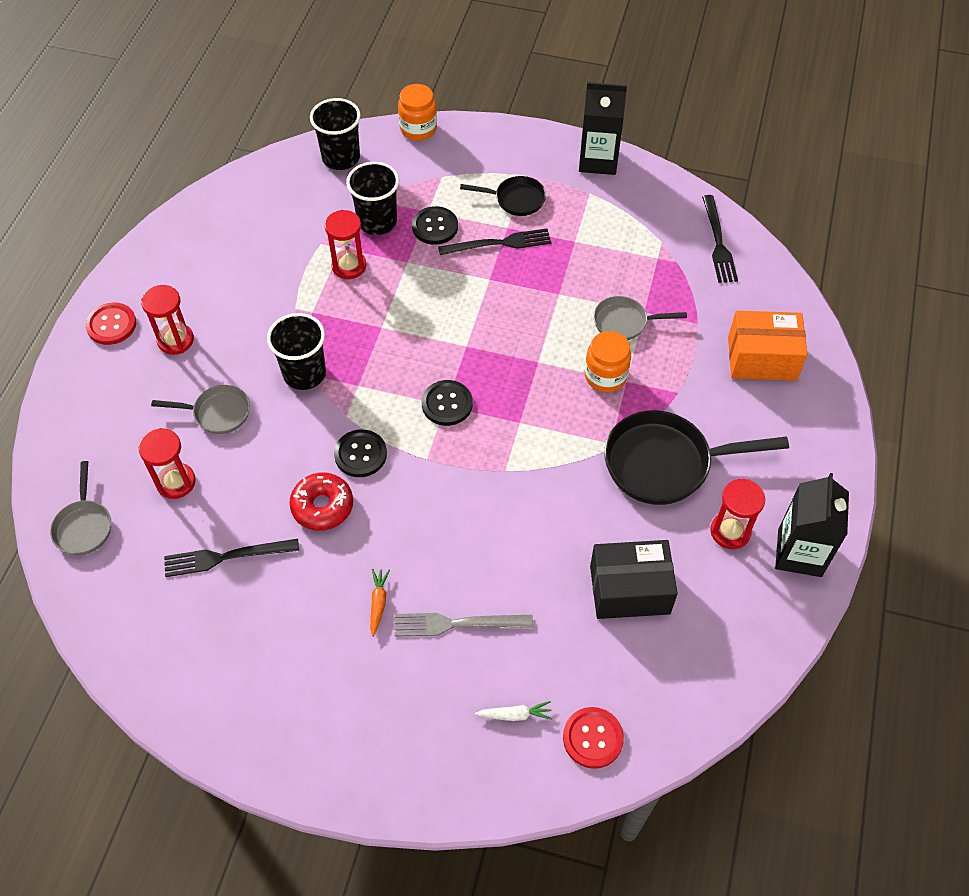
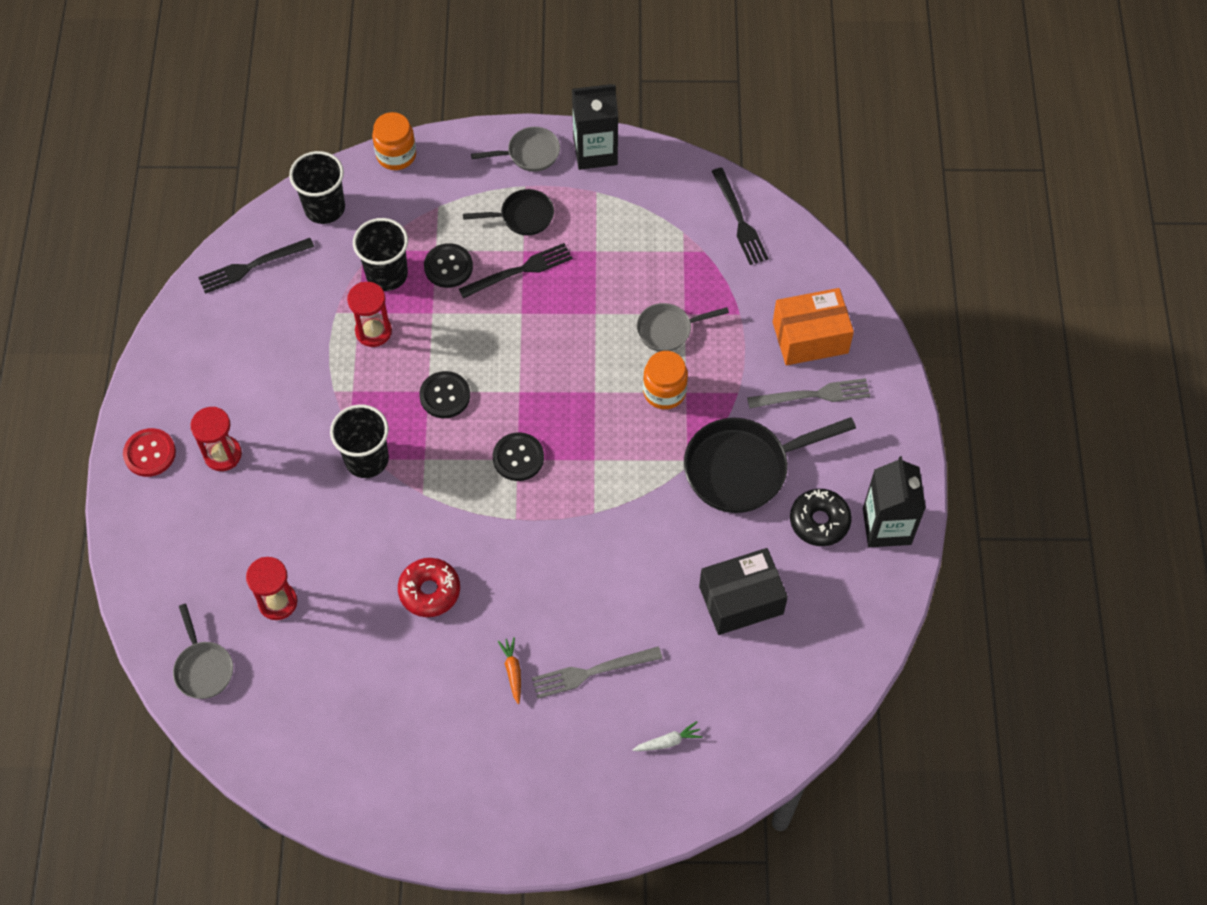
camera: 15 degrees left, 5 degrees up
grey pan [151,385,250,434] -> grey pan moved to [471,127,560,172]
black fork [164,539,299,577] -> black fork moved to [198,238,314,294]
black button [334,429,387,477] -> black button moved to [419,371,470,418]
red button [563,707,624,769] -> none
red hourglass [710,479,765,549] -> black donut [790,489,852,546]
none -> grey fork [747,378,870,408]

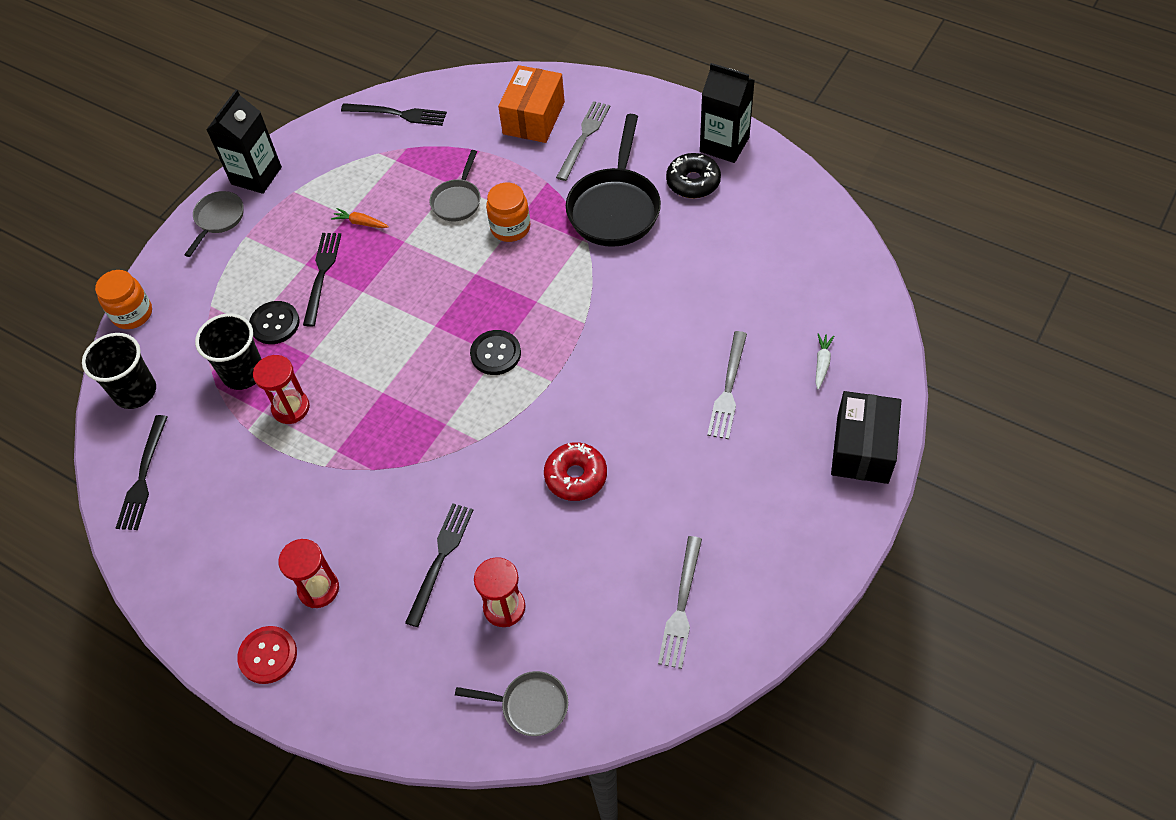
camera: 55 degrees left, 5 degrees down
black cup [330,404,389,478] -> none
black button [419,371,470,418] -> none
black pan [463,189,554,235] -> none
orange carrot [498,637,521,704] -> orange carrot moved to [331,208,389,228]
black box [699,548,788,635] -> black box moved to [831,391,901,484]
none -> black fork [405,503,473,627]
none -> grey fork [658,536,702,669]

